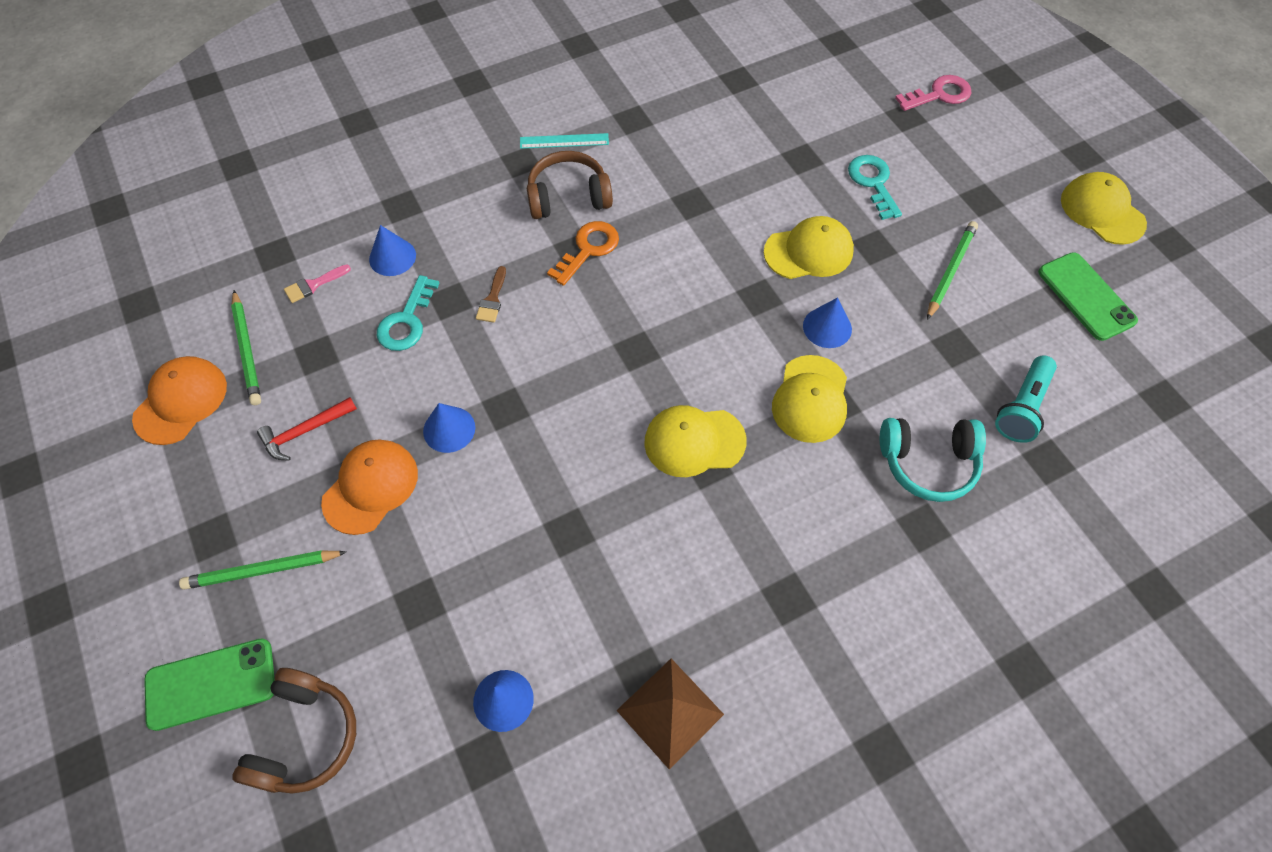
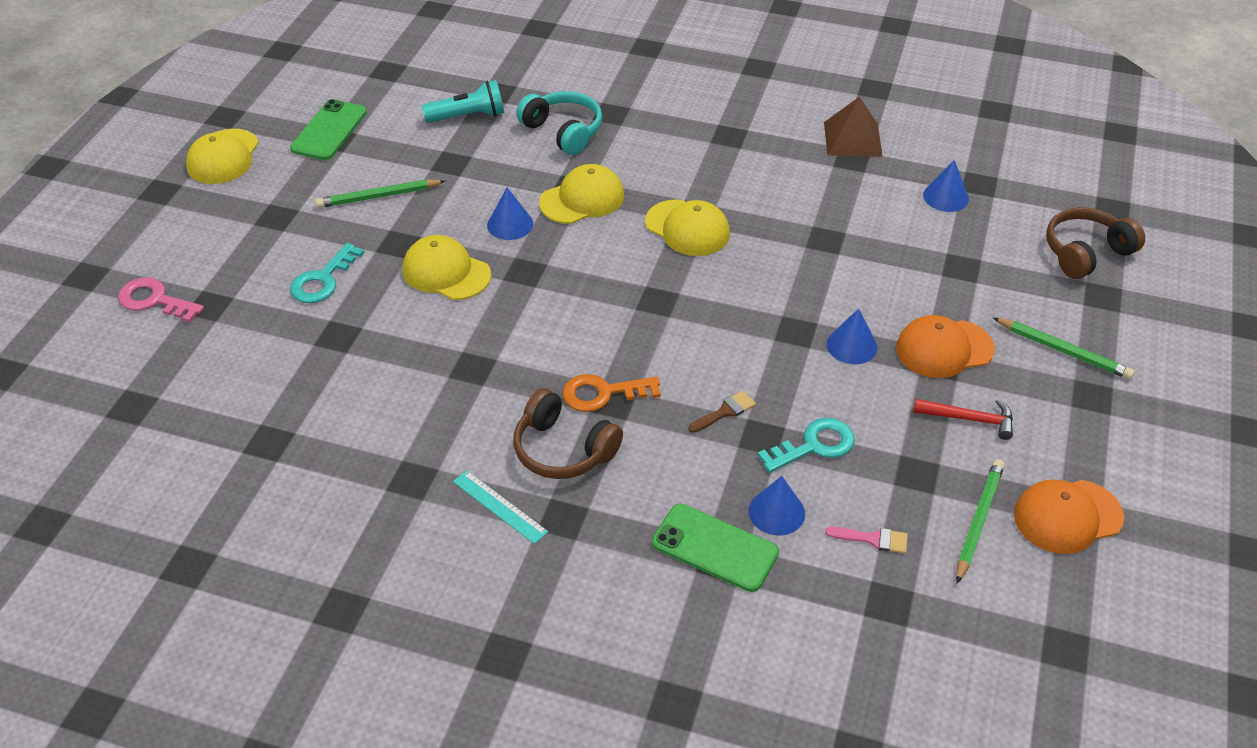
camera: 135 degrees left, 15 degrees down
green phone [144,639,275,731] -> green phone moved to [652,504,779,592]

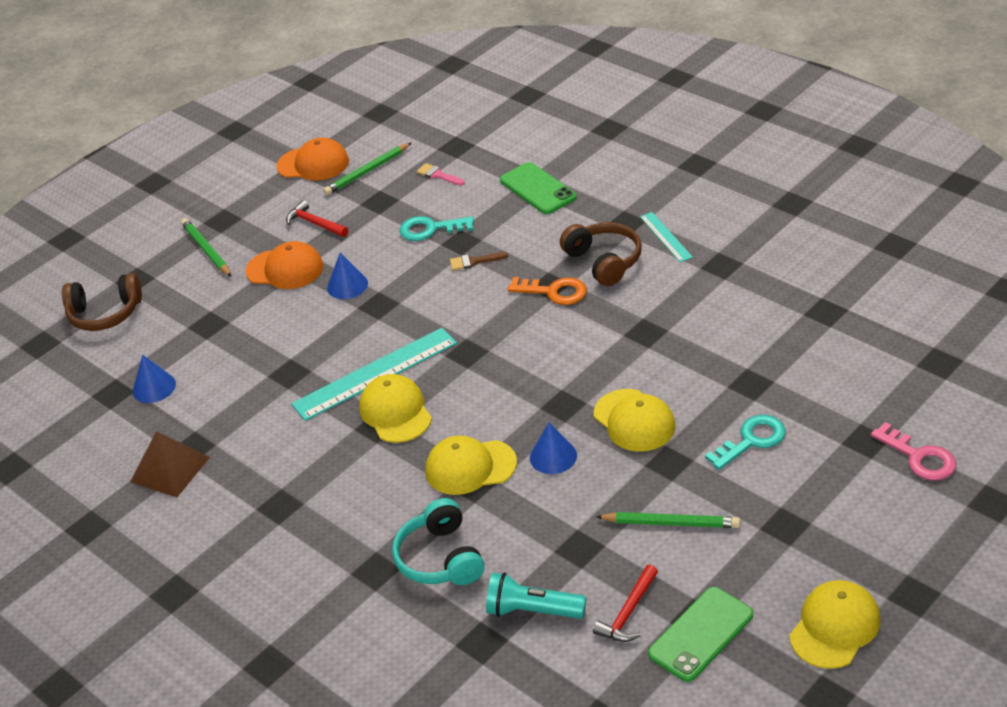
camera: 150 degrees left, 5 degrees down
blue cone [749,476,805,535] -> none
none -> turquoise ruler [291,328,457,421]
none -> red hammer [593,564,658,642]

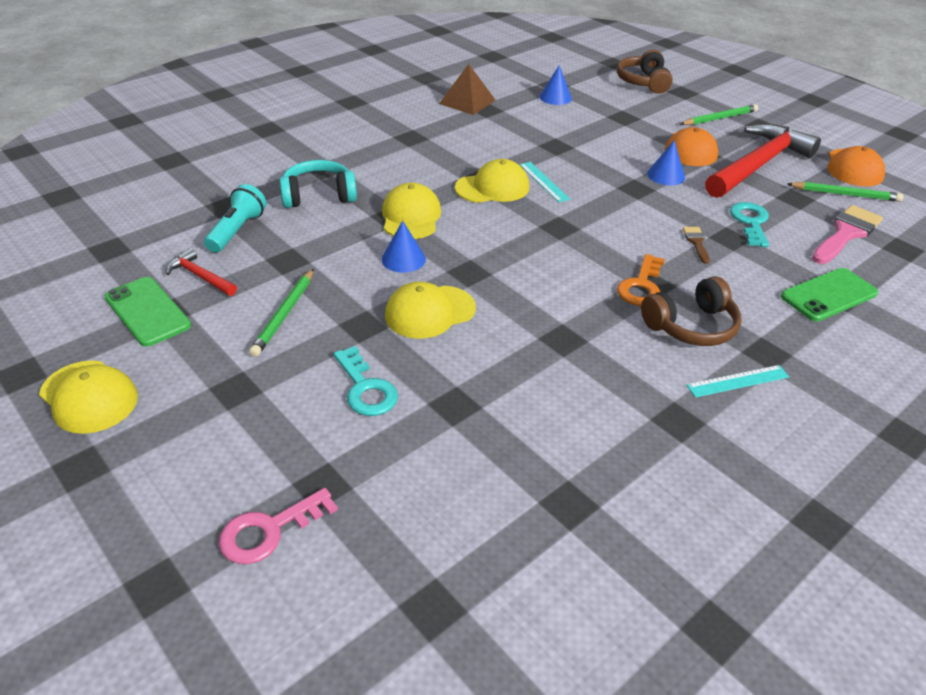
camera: 90 degrees right, 0 degrees up
red hammer [286,200,348,237] -> red hammer [705,124,821,198], size x2.28
turquoise ruler [291,328,457,421] -> turquoise ruler [519,162,570,202], size x0.52
green pencil [323,143,411,195] -> green pencil turned 135 degrees clockwise [787,182,904,202]
pink brush [416,163,465,186] -> pink brush [812,205,883,264], size x2.01

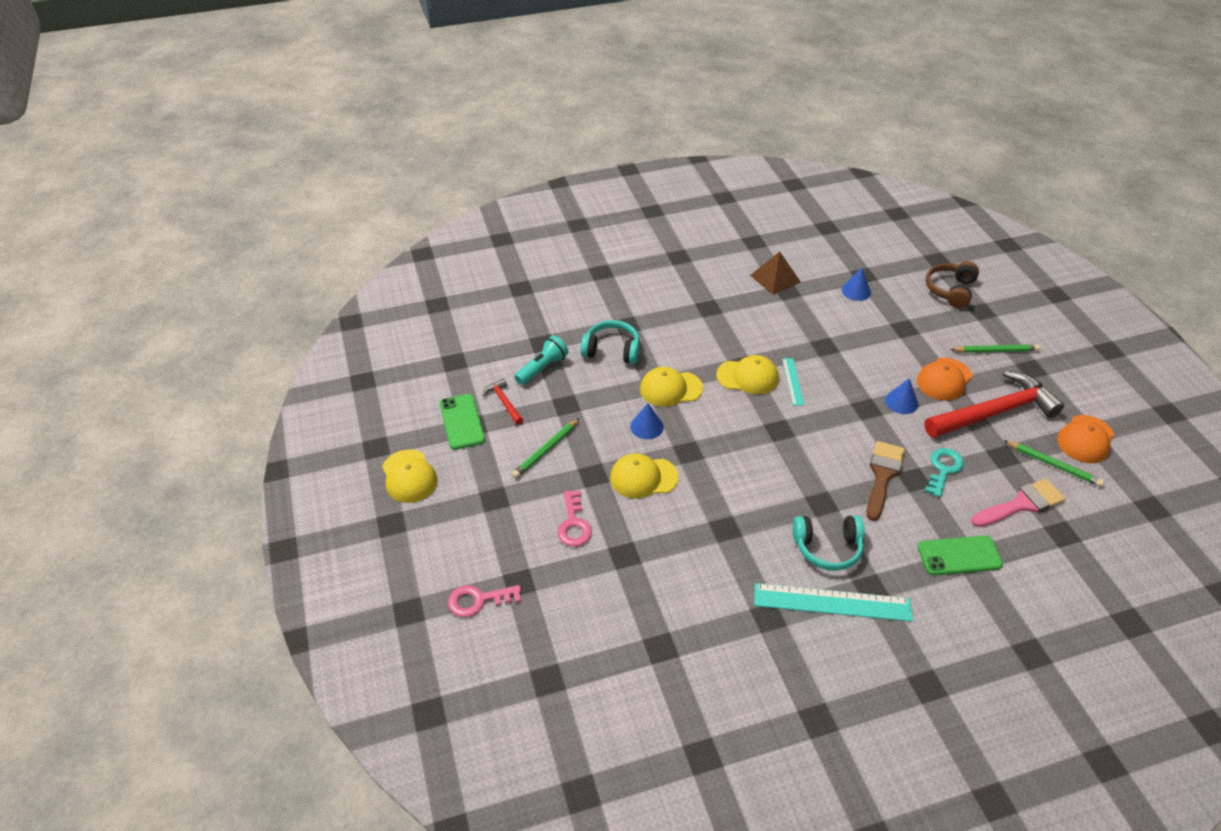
camera: 25 degrees right, 5 degrees up
turquoise key [334,346,398,416] -> pink key [557,491,592,546]
yellow cap [382,183,441,239] -> yellow cap turned 120 degrees counterclockwise [640,367,703,407]
orange key [617,254,665,306] -> none
brown headphones [641,276,741,346] -> turquoise headphones [792,515,865,571]
brown brush [683,227,710,264] -> brown brush [867,441,905,521], size x2.01
turquoise ruler [686,365,789,398] -> turquoise ruler [754,583,913,622], size x1.93

